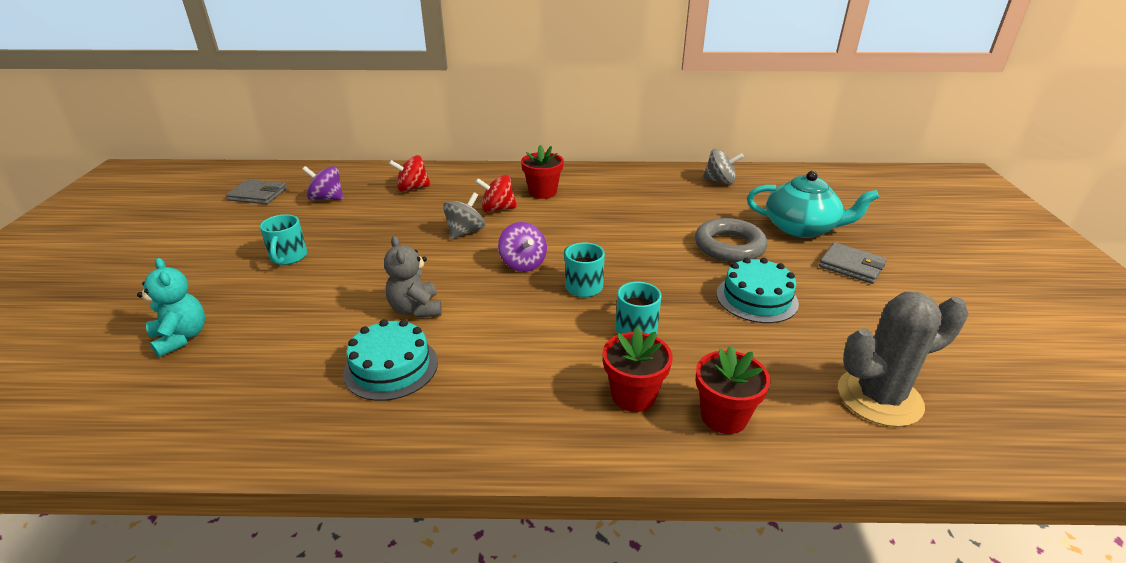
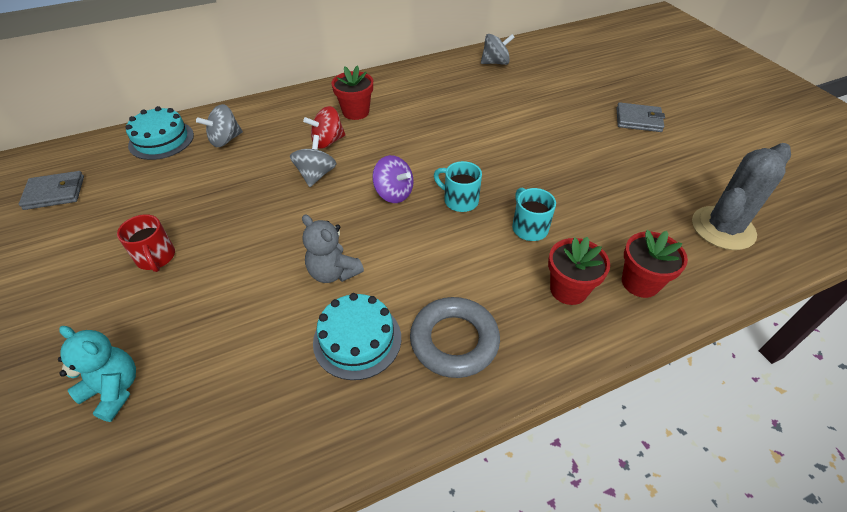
camera: 25 degrees left, 15 degrees up
turquoise mug [260,214,307,265] -> red mug [117,214,175,272]
purple spinning top [302,166,344,200] -> none
red spinning top [389,155,431,192] -> grey spinning top [196,104,243,147]
grey ring [695,218,768,263] -> grey ring moved to [410,297,500,378]
turquoise cake [716,257,799,323] -> turquoise cake moved to [125,106,194,160]
turquoise teapot [747,171,879,238] -> none

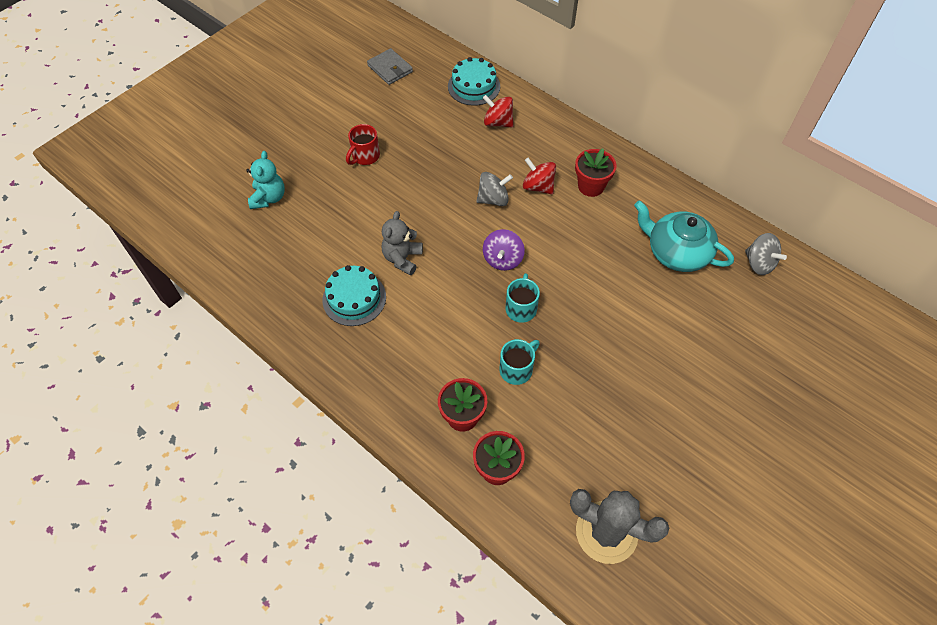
camera: 65 degrees right, 10 degrees up
grey spinning top [196,104,243,147] -> red spinning top [483,95,513,127]
grey ring [410,297,500,378] -> none
grey wallet [616,102,665,132] -> none
none -> turquoise teapot [634,200,734,272]

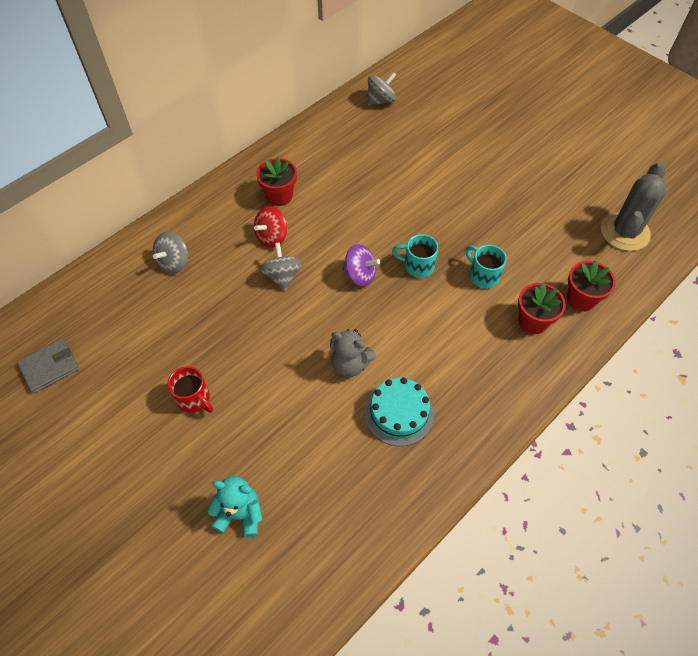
camera: 85 degrees left, 0 degrees up
turquoise cake [448,57,500,106] -> none
red spinning top [483,95,513,127] -> grey spinning top [153,232,188,274]
turquoise teapot [634,200,734,272] -> none

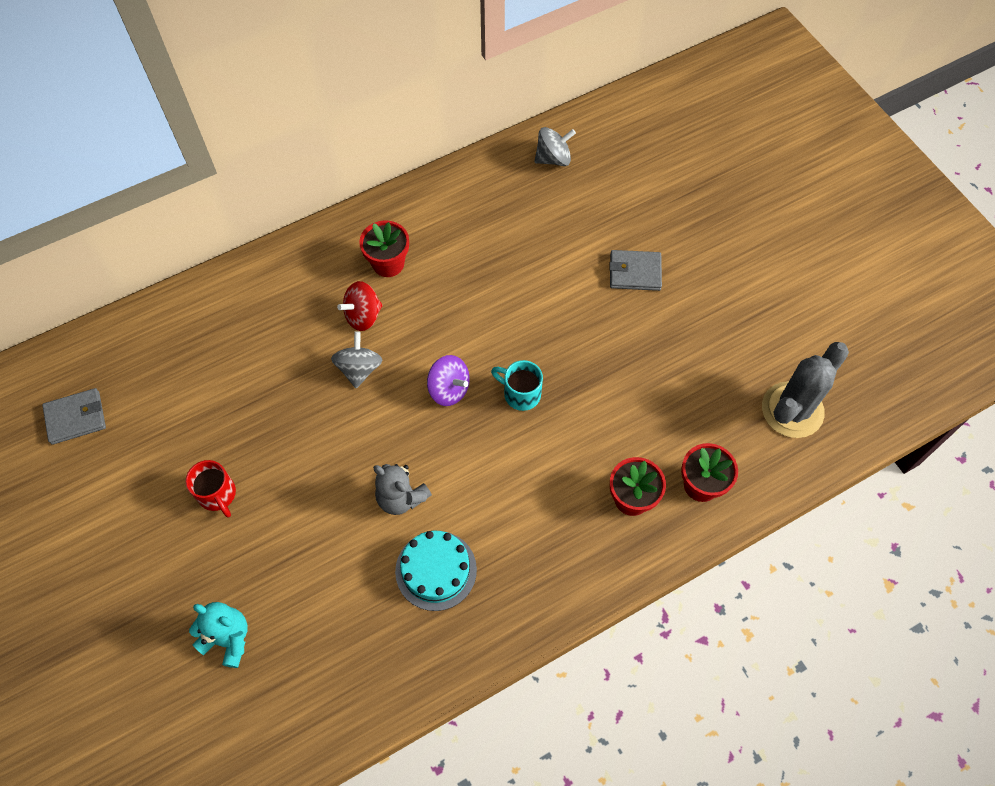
camera: 15 degrees right, 5 degrees up
grey spinning top [153,232,188,274] -> none
turquoise mug [466,245,507,288] -> none
none -> grey wallet [609,250,662,291]

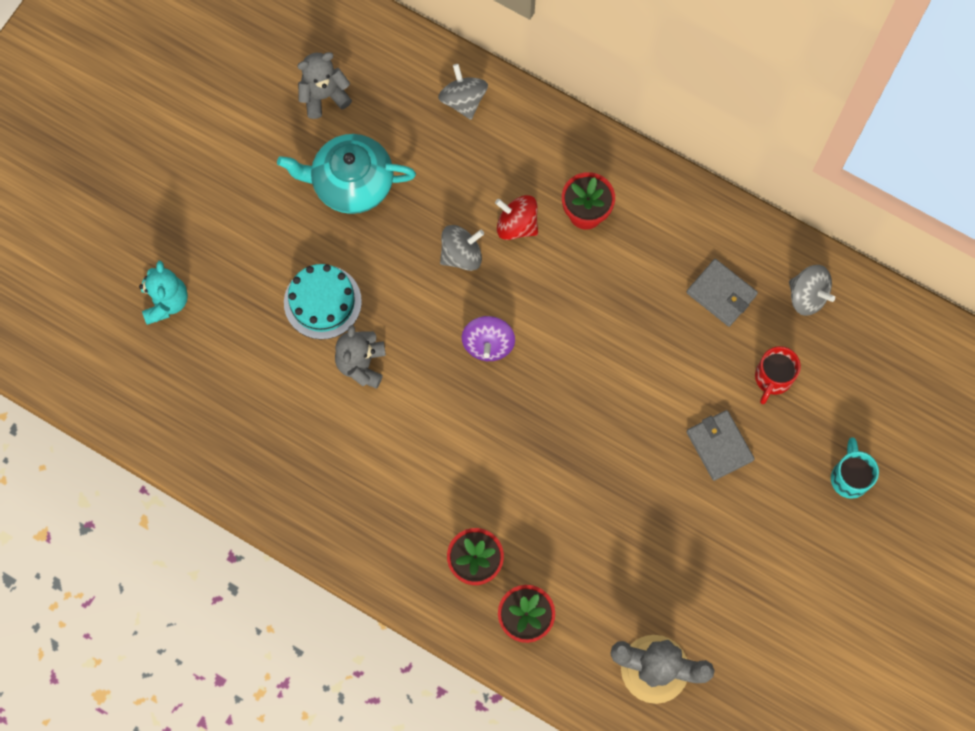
camera: 60 degrees right, 10 degrees up
grey wallet [42,388,106,445] -> grey wallet moved to [686,259,758,327]
red mug [185,460,236,517] -> red mug moved to [755,346,801,404]
turquoise cake [395,530,477,611] -> turquoise cake moved to [284,264,362,339]
turquoise mug [491,360,543,411] -> turquoise mug moved to [831,438,879,499]
none -> turquoise teapot [277,134,416,214]
none -> grey teddy bear [297,52,352,119]
none -> grey spinning top [438,64,488,120]

